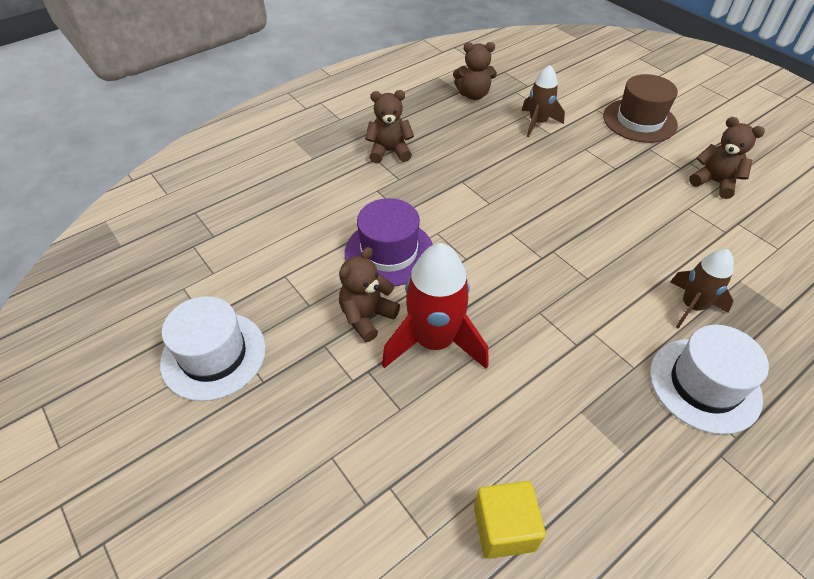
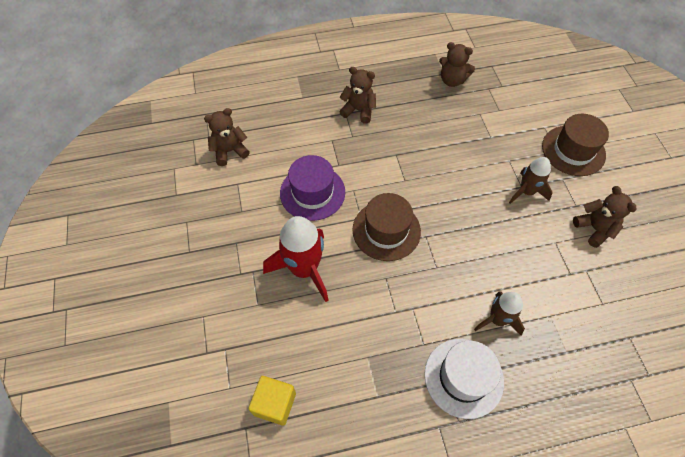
camera: 25 degrees right, 10 degrees up
white hat [160,296,266,401] -> none
brown teddy bear [339,247,400,342] -> brown teddy bear moved to [204,108,250,166]
brown rocket [521,65,565,137] -> brown rocket moved to [509,157,553,204]
none -> brown hat [352,193,421,261]

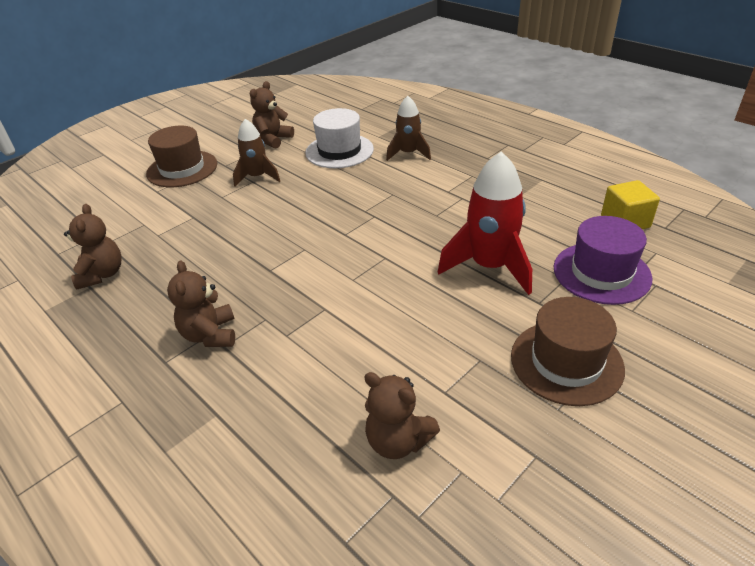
camera: 120 degrees left, 20 degrees down
purple hat [280,155,345,221] -> purple hat moved to [554,216,652,305]
brown hat [352,193,421,261] -> brown hat moved to [511,297,625,406]
white hat [424,339,504,419] -> white hat moved to [305,108,374,168]

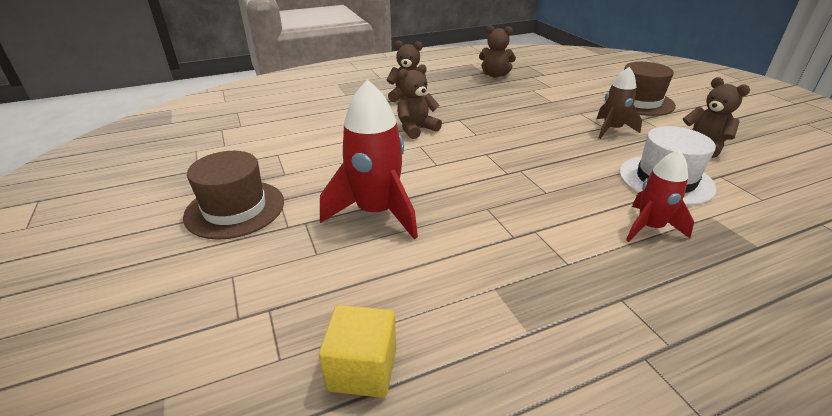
camera: 110 degrees right, 5 degrees down
brown teddy bear [364,372,440,459] -> brown teddy bear moved to [397,64,442,139]
brown rocket [386,96,431,161] -> red rocket [626,150,694,242]
purple hat [554,216,652,305] -> none

